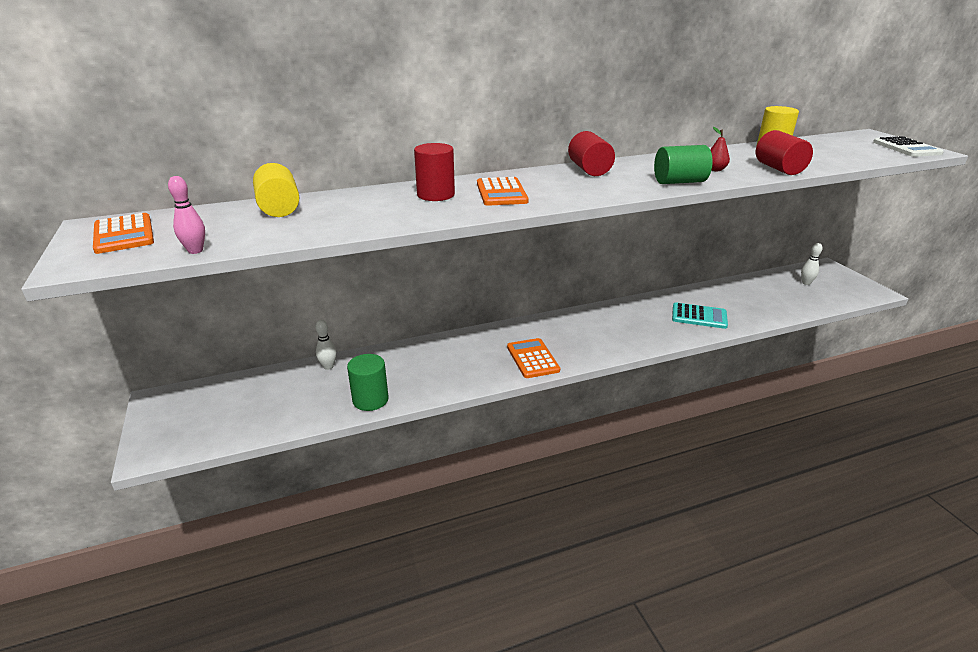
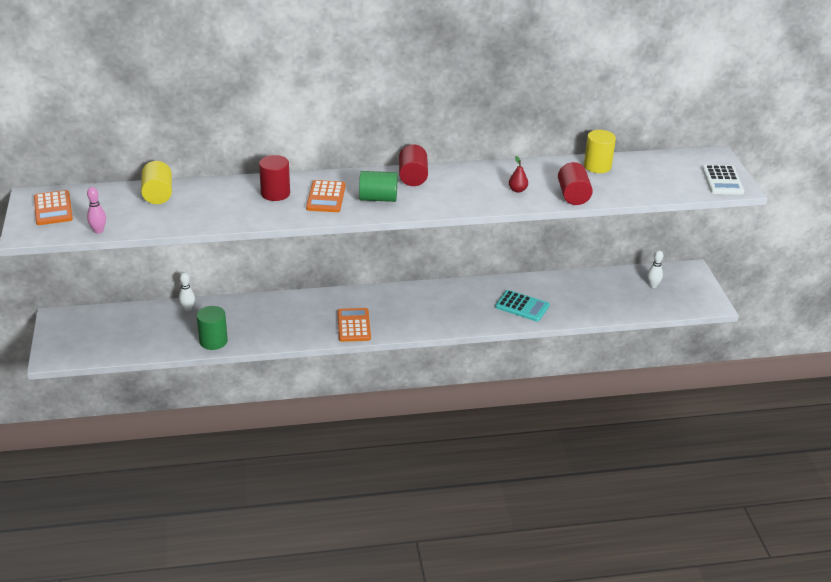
camera: 10 degrees right, 5 degrees up
green cylinder [654,145,713,184] -> green cylinder moved to [359,171,397,202]

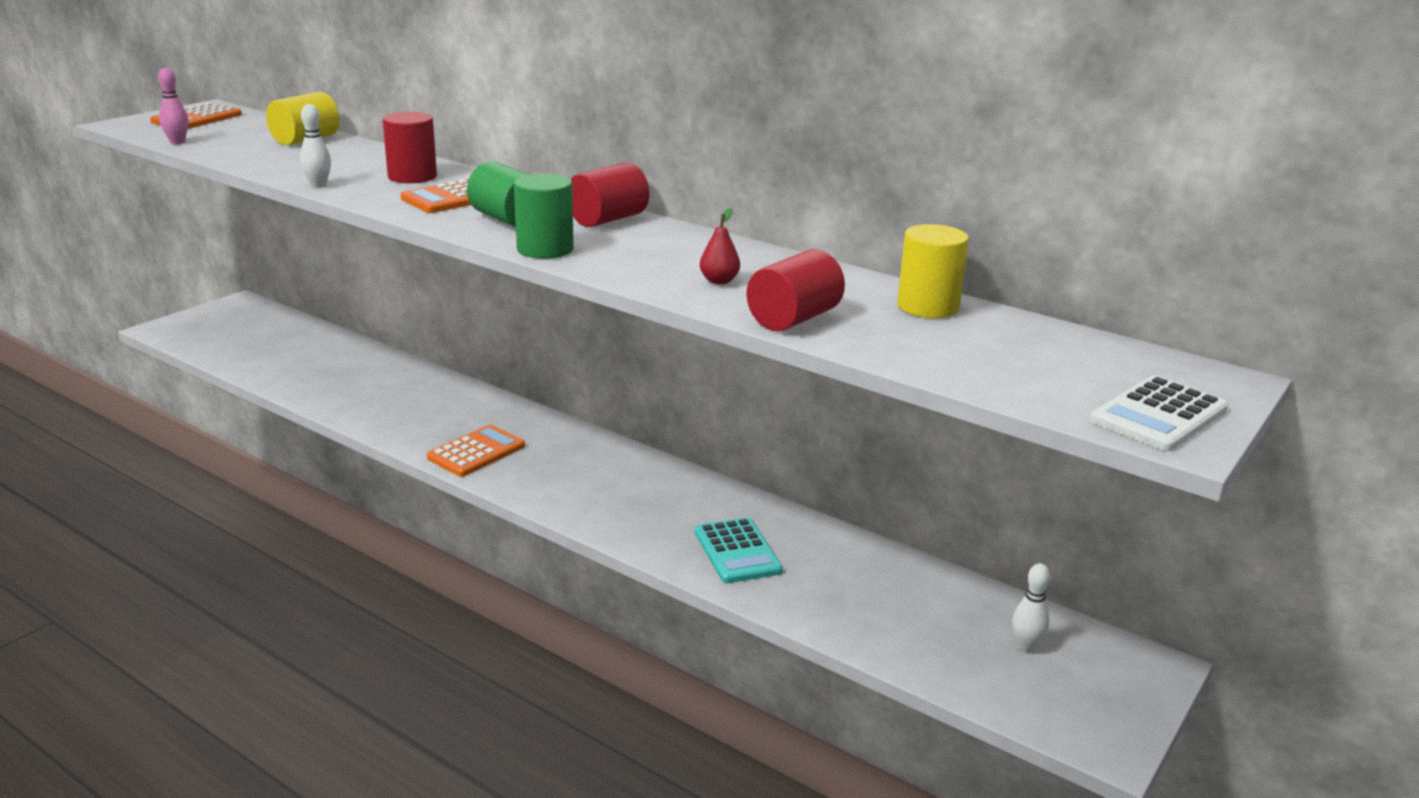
camera: 45 degrees right, 10 degrees down
white bowling pin [179,272,195,311] -> white bowling pin moved to [300,104,331,188]
green cylinder [197,306,228,350] -> green cylinder moved to [514,174,574,259]

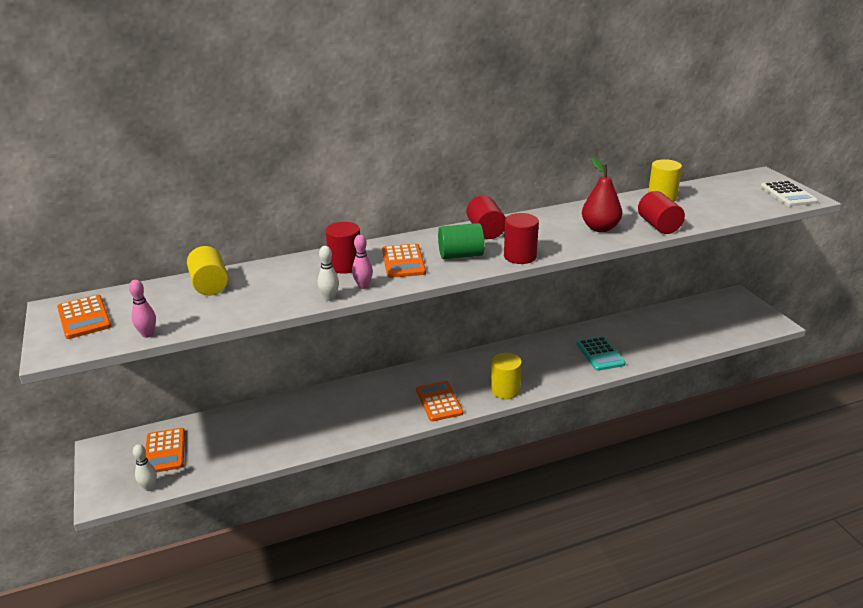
camera: 55 degrees left, 5 degrees up
green cylinder [514,174,574,259] -> red cylinder [504,213,539,264]
turquoise calculator [695,517,783,583] -> turquoise calculator turned 60 degrees clockwise [576,336,625,371]
red pear [700,208,740,284] -> red pear [582,158,622,232], size x1.87
white bowling pin [1012,563,1050,653] -> white bowling pin moved to [133,444,157,491]
none -> orange calculator [145,428,185,472]
none -> pink bowling pin [352,235,373,289]
none -> yellow cylinder [491,353,522,399]

